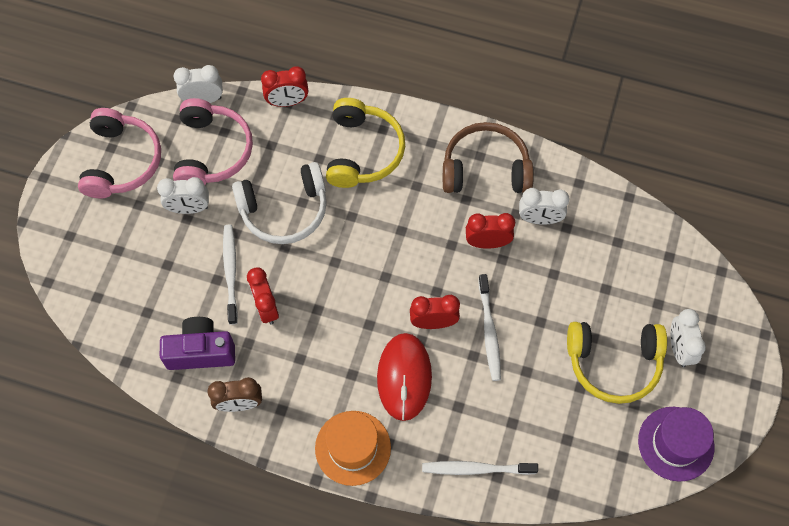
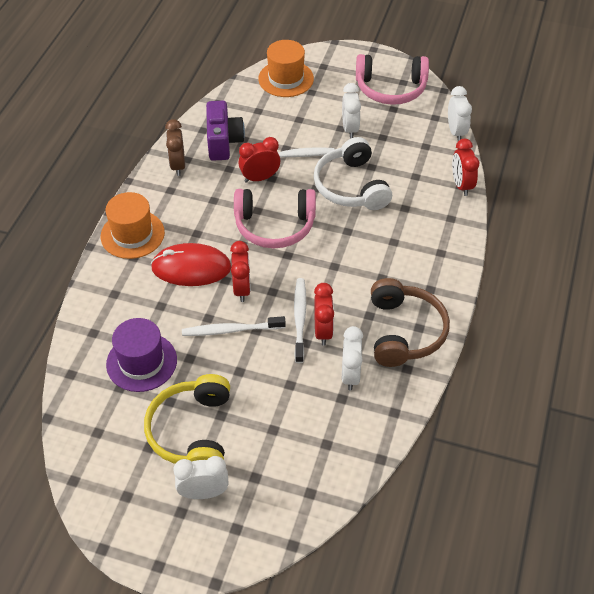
camera: 90 degrees right, 15 degrees down
pink headphones [173,98,253,186] -> pink headphones moved to [234,189,316,248]
yellow headphones [326,98,405,188] -> none
white toothbrush [422,461,538,475] -> white toothbrush moved to [294,278,306,363]
purple hat [638,407,714,482] -> purple hat moved to [106,318,177,392]
none -> orange hat [258,40,314,97]

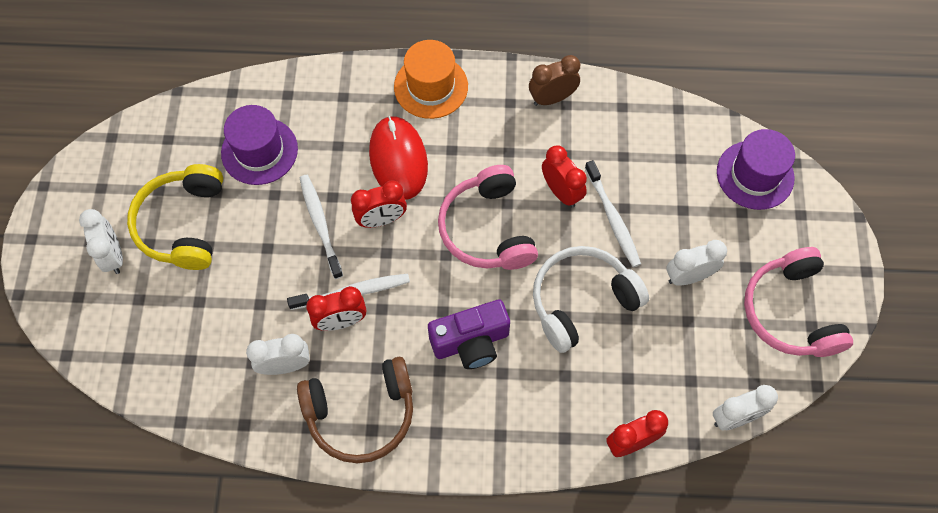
camera: 75 degrees right, 15 degrees up
yellow headphones [144,374,230,464] -> yellow headphones turned 75 degrees counterclockwise [127,164,223,270]
purple camera [206,101,245,161] -> purple camera moved to [428,299,510,369]
orange hat [258,40,314,97] -> purple hat [717,129,795,210]

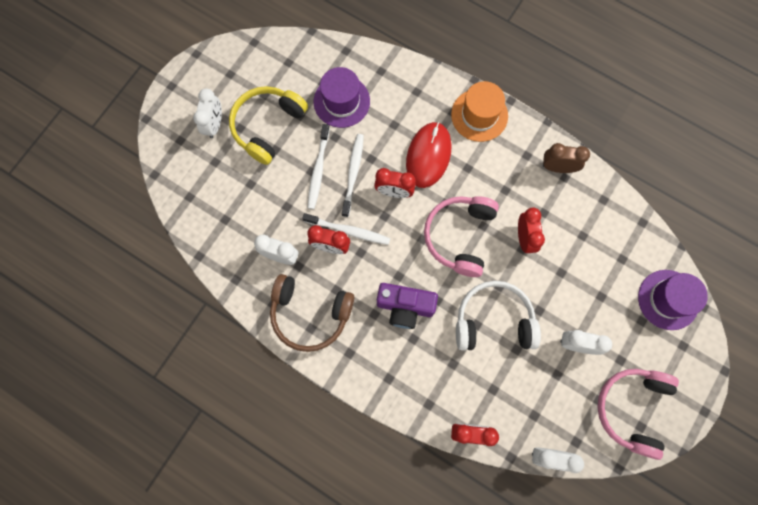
camera: 30 degrees right, 10 degrees up
white toothbrush [585,160,641,267] -> white toothbrush moved to [308,124,330,209]

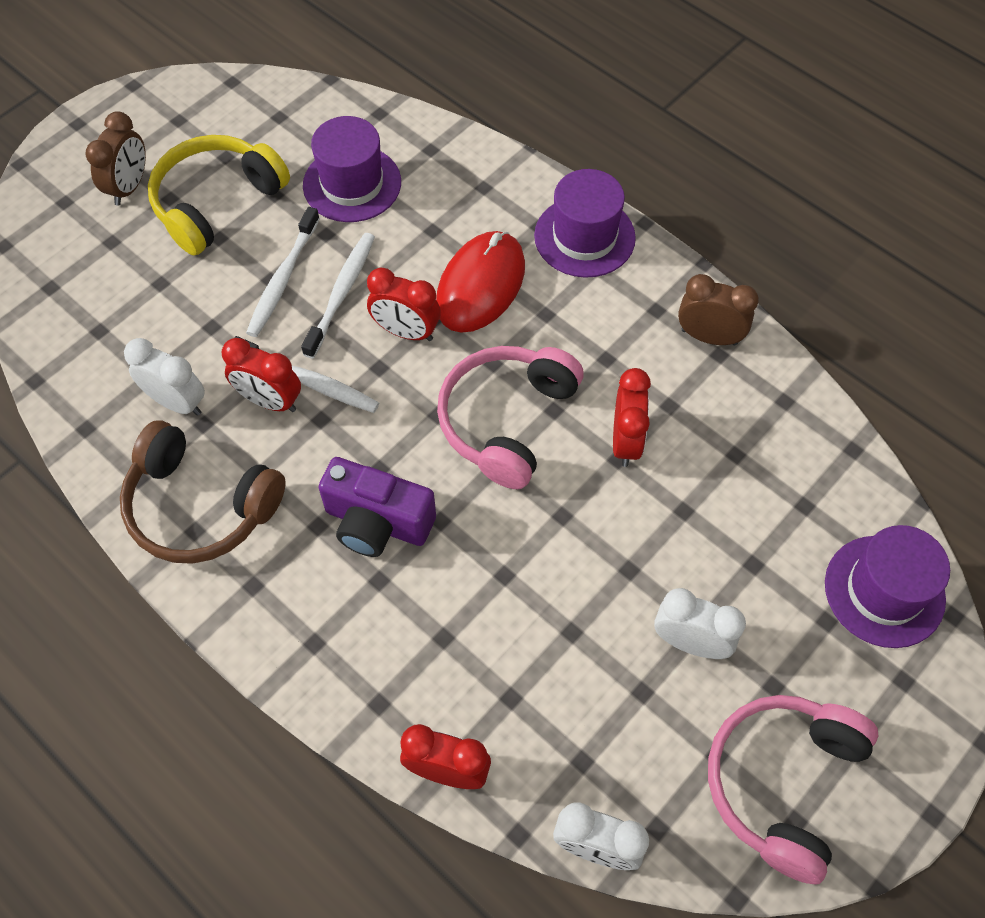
camera: 10 degrees right, 15 degrees down
white clock [193,88,222,138] -> brown clock [85,111,146,206]
orange hat [451,81,508,142] -> purple hat [534,169,636,278]
white headphones [456,281,541,351] -> none

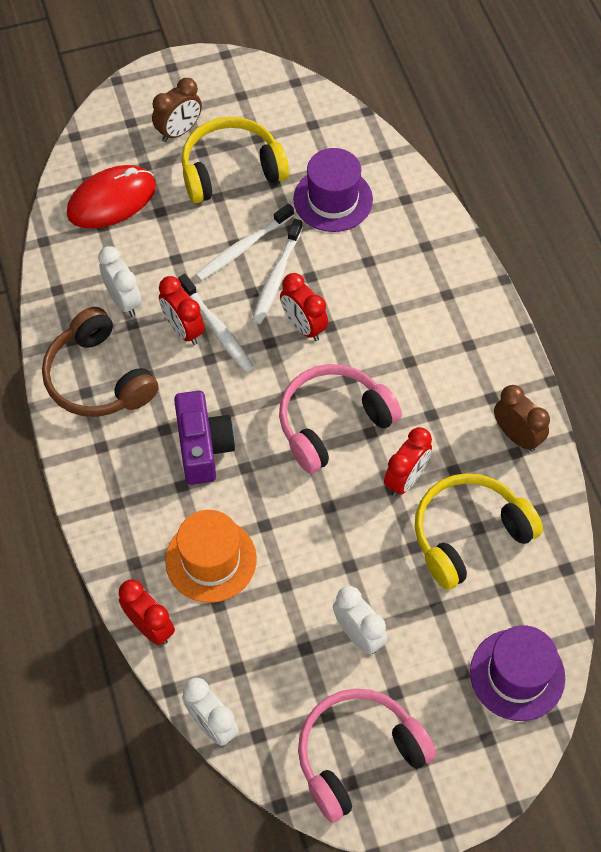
camera: 30 degrees right, 0 degrees up
white toothbrush [301,233,375,358] -> white toothbrush turned 150 degrees clockwise [252,219,303,324]
purple camera [318,457,436,557] -> purple camera turned 150 degrees counterclockwise [174,391,235,485]
red mouse [436,231,525,333] -> red mouse moved to [67,165,156,229]
purple hat [534,169,636,278] -> none
none -> orange hat [165,510,257,603]
none -> yellow headphones [415,473,543,590]

